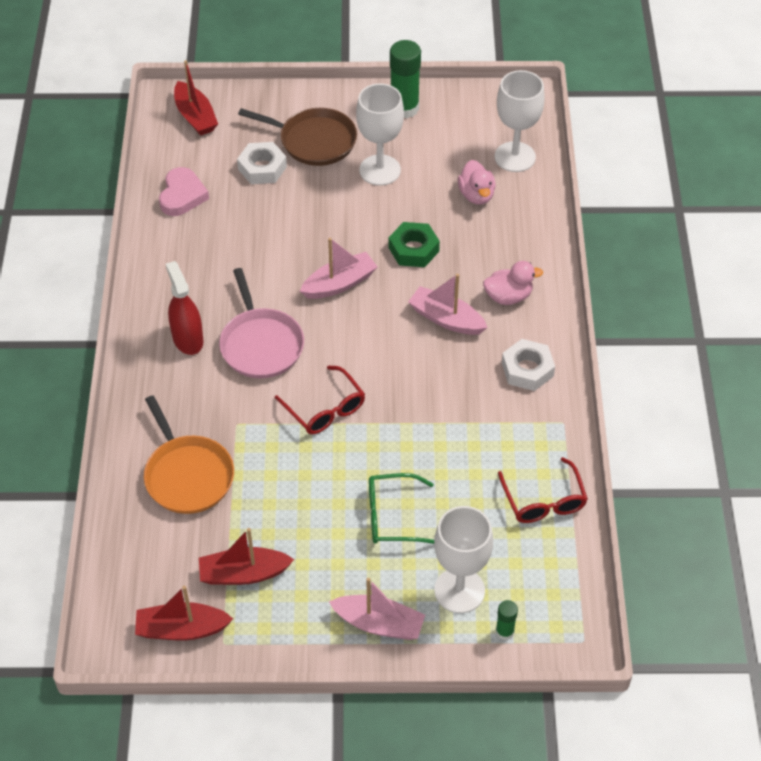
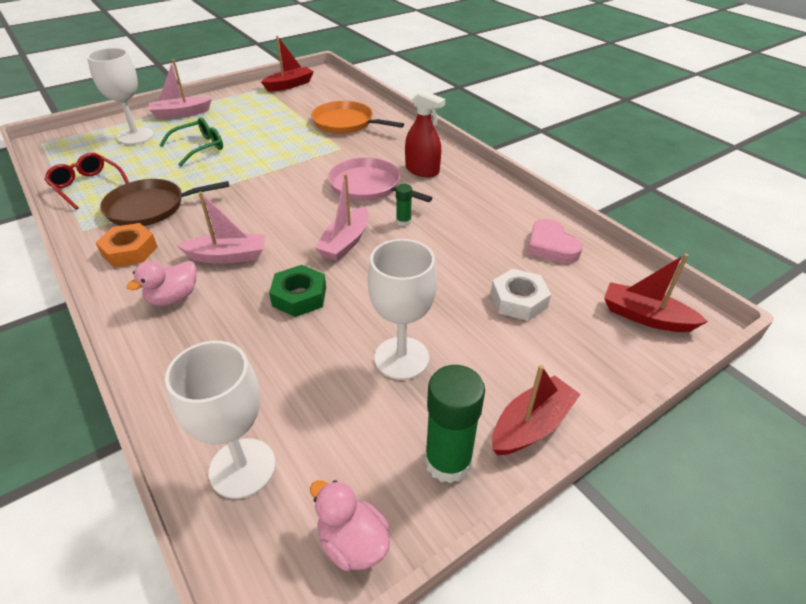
camera: 145 degrees right, 10 degrees down
red boat [199,528,294,585] -> red boat moved to [492,365,581,455]
brown pan [238,108,357,166] -> brown pan moved to [100,179,229,226]
red glasses [275,366,365,434] -> none
pink duck [458,160,496,205] -> pink duck moved to [310,480,390,571]
green glue stick [496,600,518,640] -> green glue stick moved to [396,184,412,227]
white nut [502,339,555,391] -> orange nut [96,223,158,268]

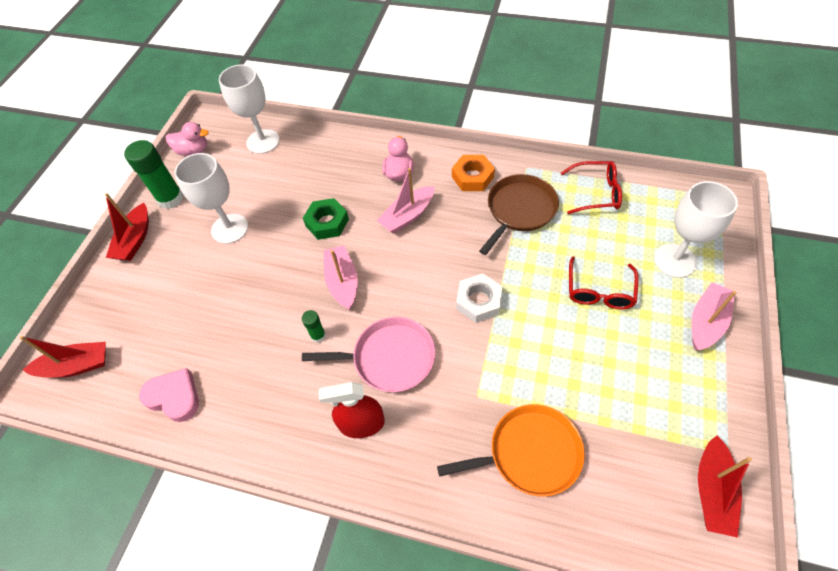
camera: 145 degrees right, 15 degrees up
green glasses [160,117,223,166] -> red glasses [569,256,639,309]
white nut [491,269,551,321] -> white nut moved to [456,273,502,323]

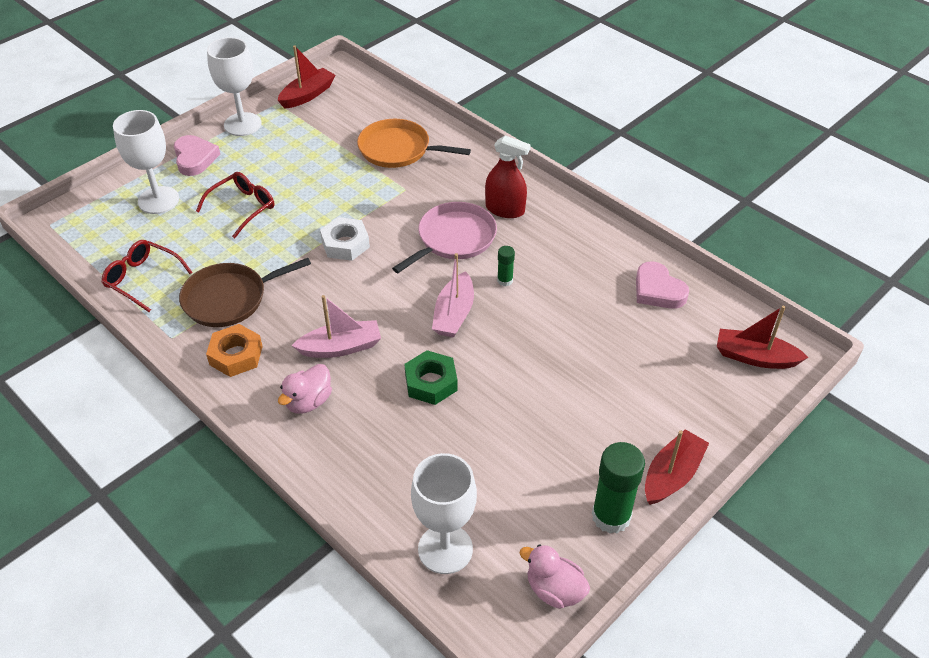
camera: 155 degrees left, 10 degrees down
white goblet [174,153,248,244] -> white goblet moved to [207,37,262,136]
pink pan [302,317,435,392] -> pink pan turned 105 degrees clockwise [392,202,497,273]
pink boat [692,282,737,351] -> pink heart [174,135,220,176]

